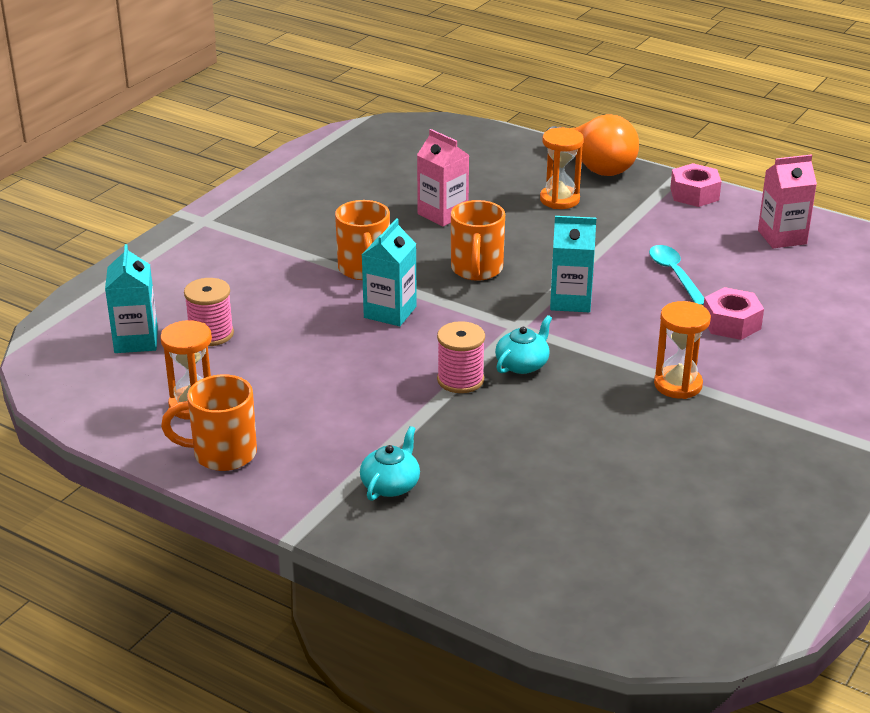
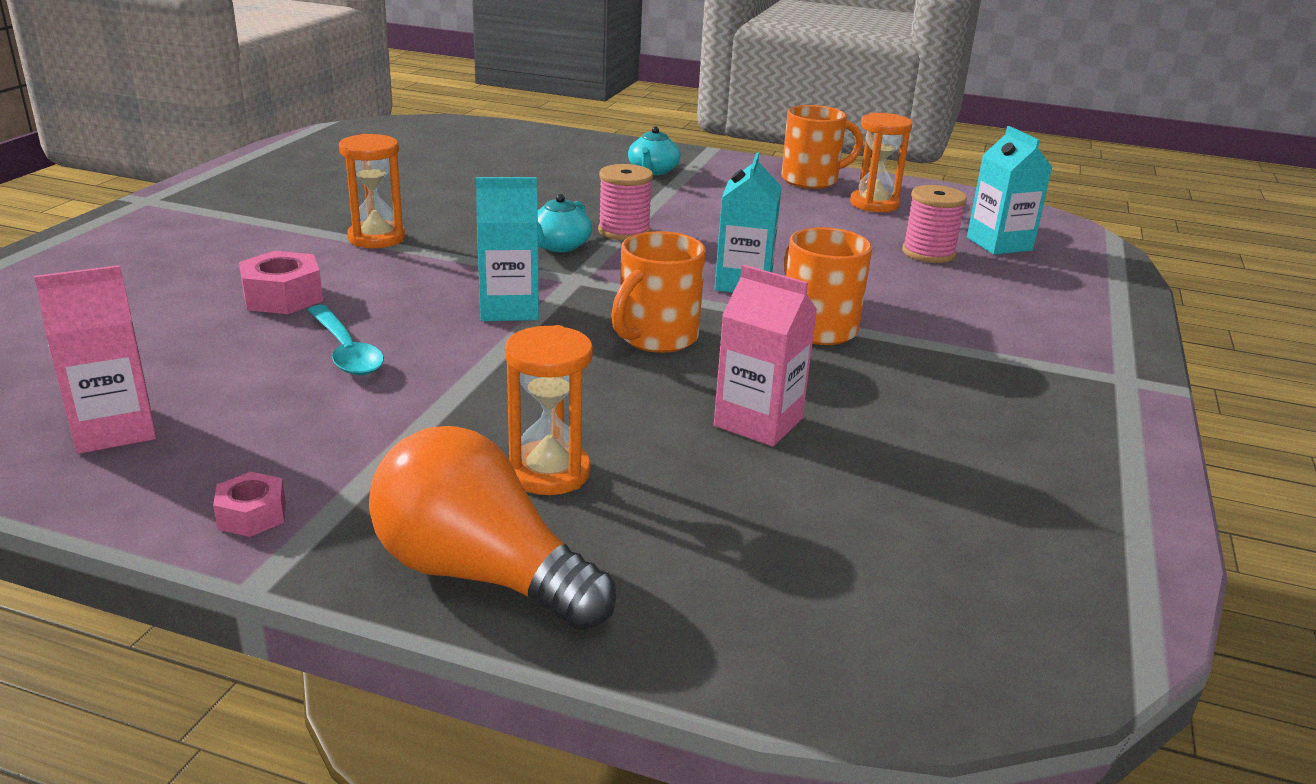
camera: 165 degrees right, 5 degrees down
orange mug [451,200,505,281] -> orange mug turned 135 degrees counterclockwise [611,231,706,353]
pink nut [670,163,722,207] -> pink nut [213,472,286,537], size x0.62

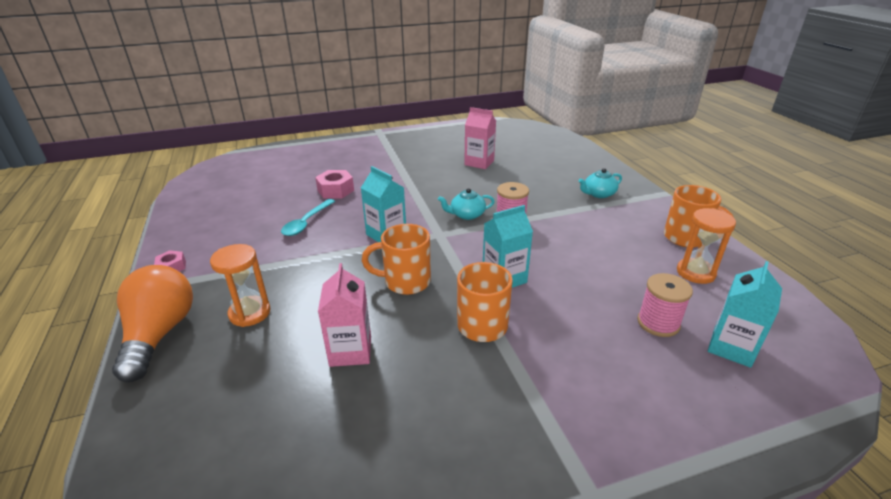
camera: 55 degrees right, 5 degrees up
pink carton [34,265,156,454] -> pink carton moved to [464,107,496,169]
orange hourglass [339,134,405,248] -> none

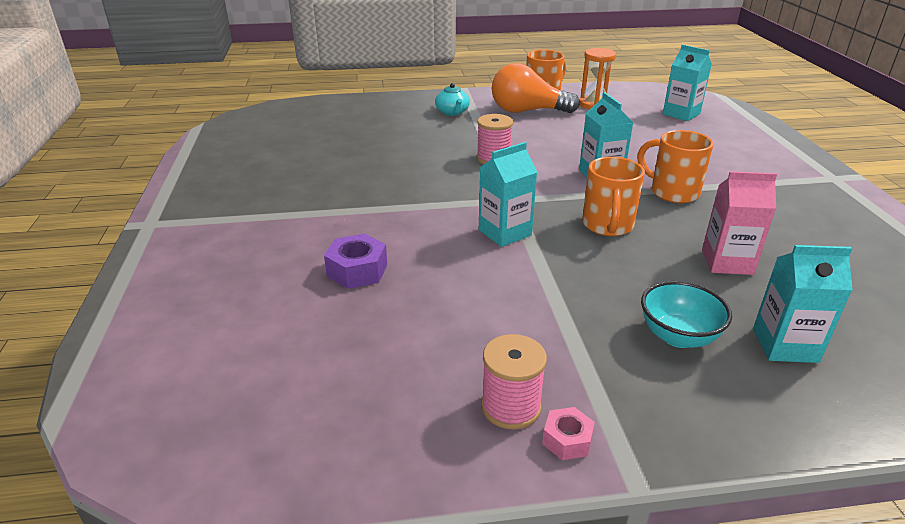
camera: 80 degrees left, 0 degrees up
orange light bulb [112,265,193,383] -> orange light bulb moved to [492,63,580,113]
orange hourglass [210,244,270,327] -> turquoise bowl [641,281,732,348]
turquoise spoon [281,199,335,236] -> none
pink nut [315,170,354,199] -> purple nut [324,234,387,289]
turquoise teapot [438,188,495,220] -> none
pink carton [464,107,496,169] -> none
pink spool [637,273,693,337] -> pink spool moved to [481,334,547,430]
none -> turquoise carton [753,245,853,363]

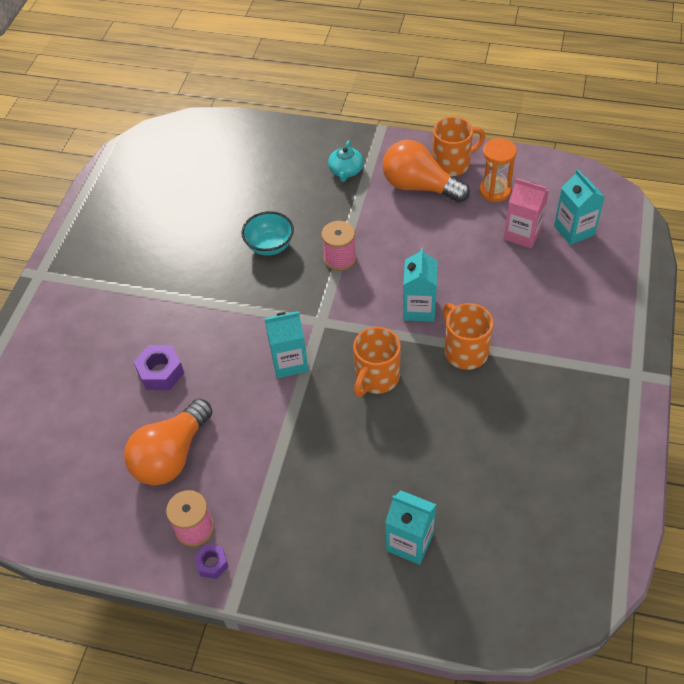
camera: 25 degrees right, 20 degrees up
pink nut [542,407,595,460] -> purple nut [194,544,228,579]
turquoise bowl [641,281,732,348] -> turquoise bowl moved to [241,211,294,256]
pink carton [702,171,777,275] -> pink carton moved to [504,178,549,248]
none -> orange light bulb [124,398,212,485]

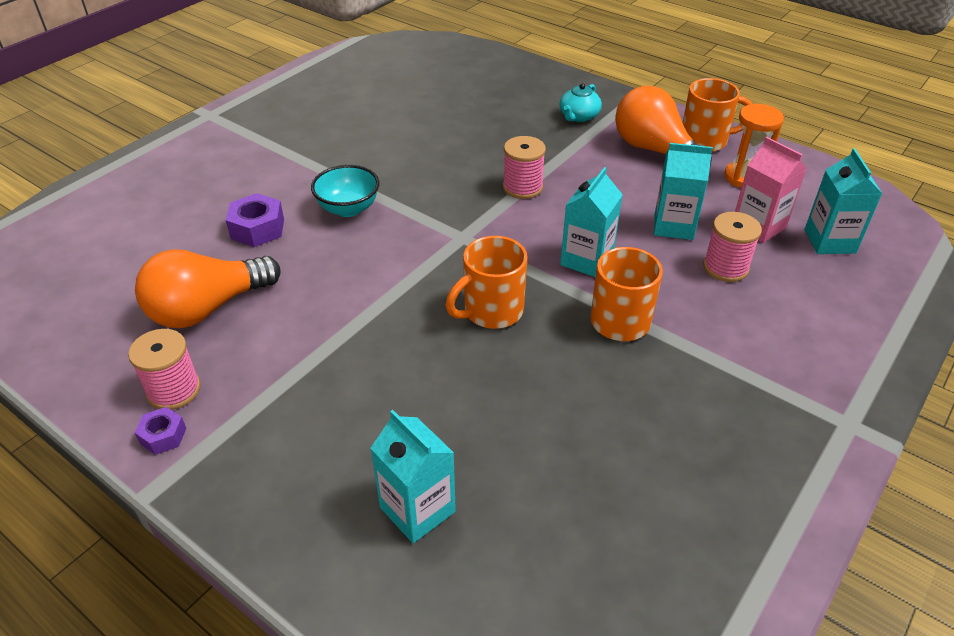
camera: 20 degrees right, 10 degrees down
turquoise bowl [241,211,294,256] -> turquoise bowl moved to [311,165,379,217]
turquoise carton [264,311,308,378] -> turquoise carton moved to [654,143,713,240]
none -> pink spool [703,212,762,282]

